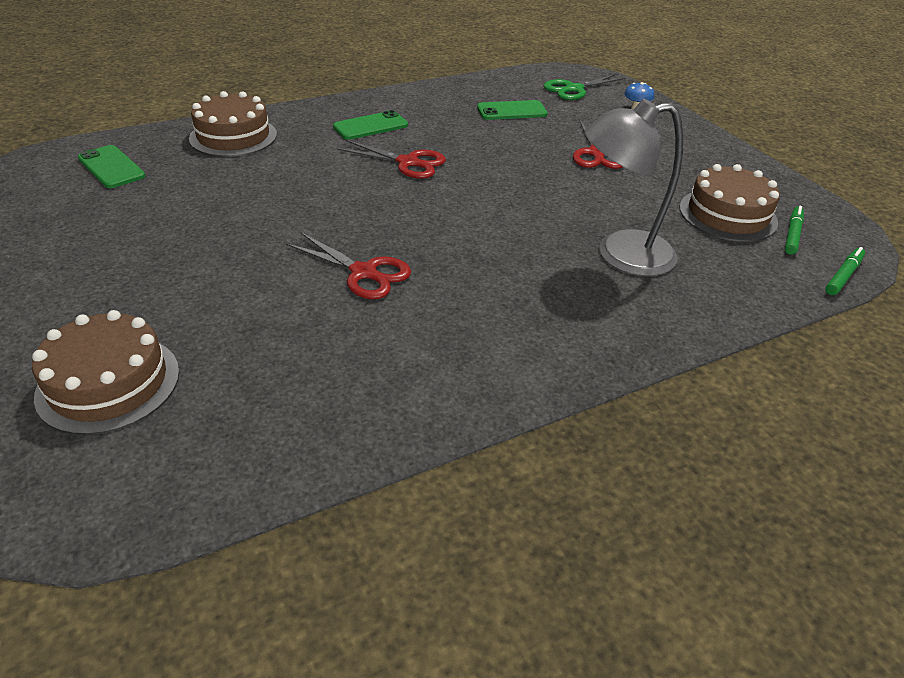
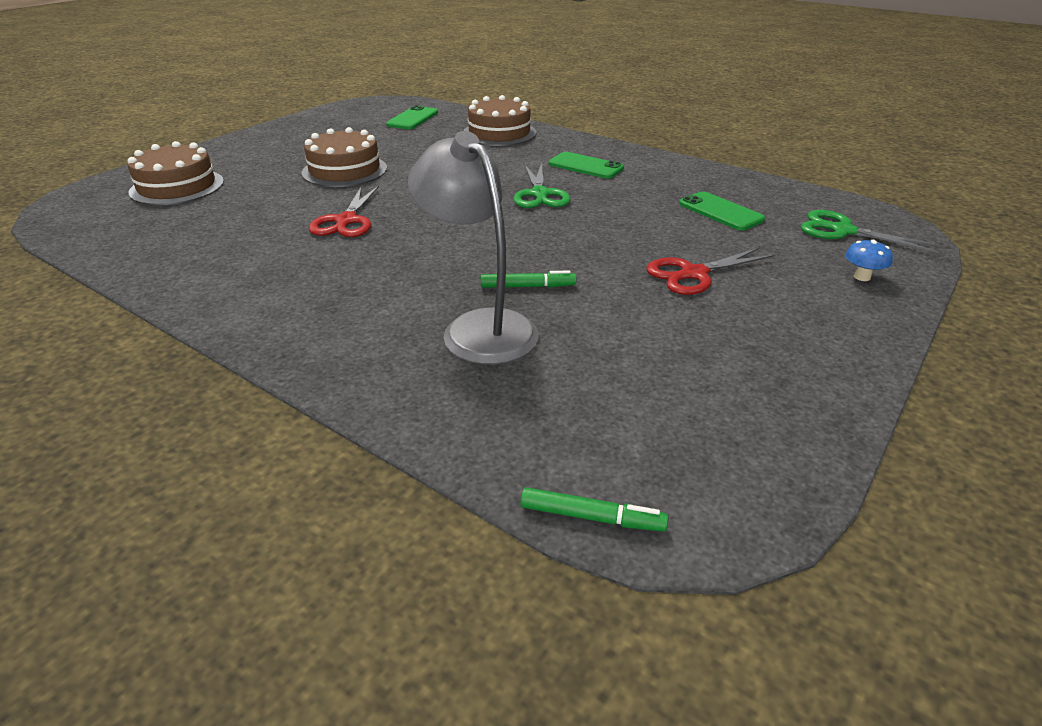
camera: 65 degrees right, 5 degrees down
red scissors [337,140,446,179] -> green scissors [513,163,571,208]
brown cake [679,164,780,242] -> brown cake moved to [302,127,387,187]
green marker [785,206,804,255] -> green marker moved to [481,271,576,288]

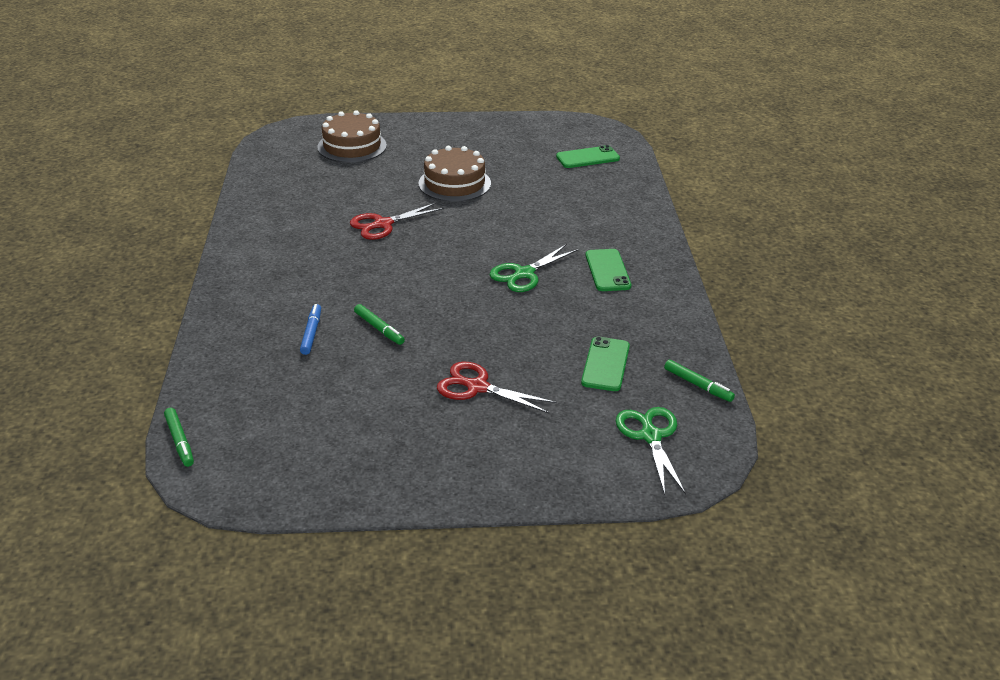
camera: 50 degrees right, 0 degrees up
grey lamp [408,131,539,364] -> blue marker [300,304,321,355]
brown cake [463,95,536,146] -> none
blue mushroom [845,240,893,281] -> none
none -> green marker [664,360,735,402]

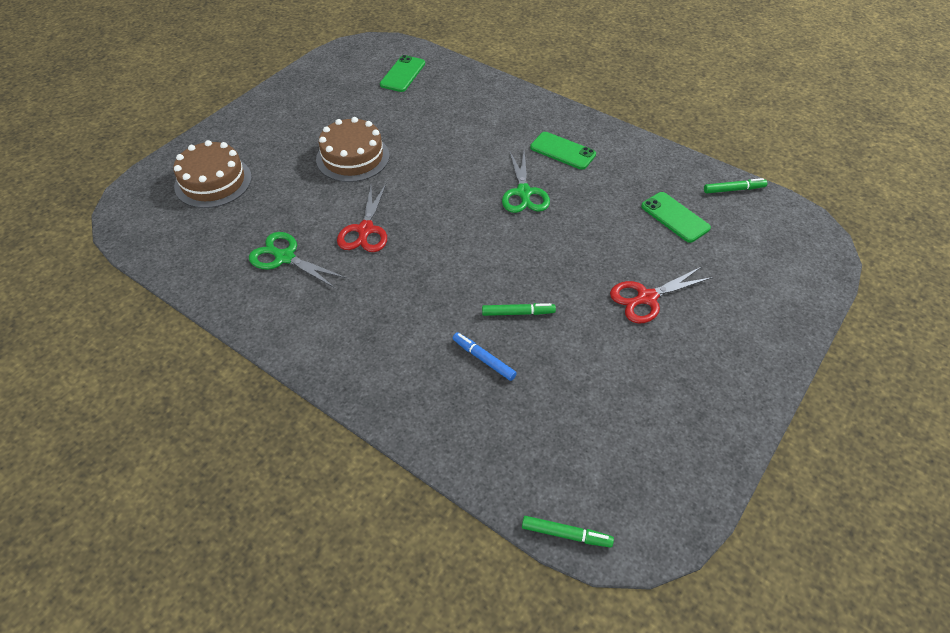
camera: 50 degrees left, 15 degrees up
green scissors [616,407,686,495] -> green scissors moved to [249,232,346,289]

